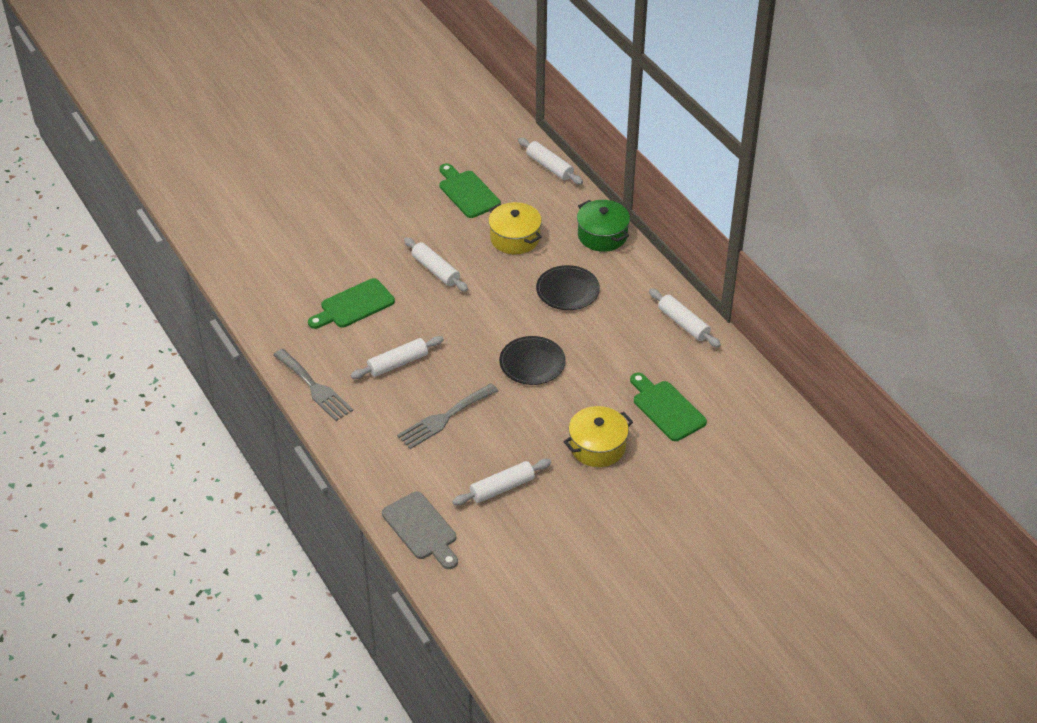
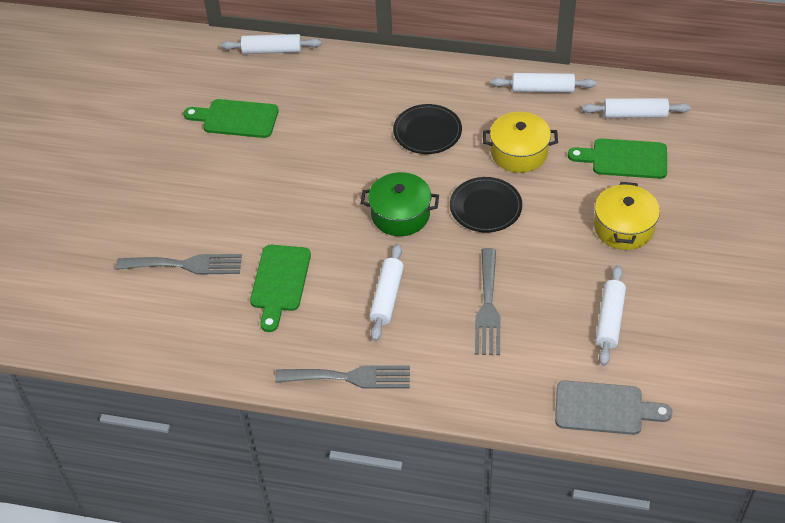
camera: 45 degrees left, 5 degrees up
white rolling pin [404,237,468,292] -> white rolling pin moved to [582,98,690,118]
yellow pot [488,202,542,254] -> yellow pot moved to [483,112,558,173]
green pot [577,200,630,252] -> green pot moved to [361,172,439,236]
none -> grey fork [116,254,242,274]

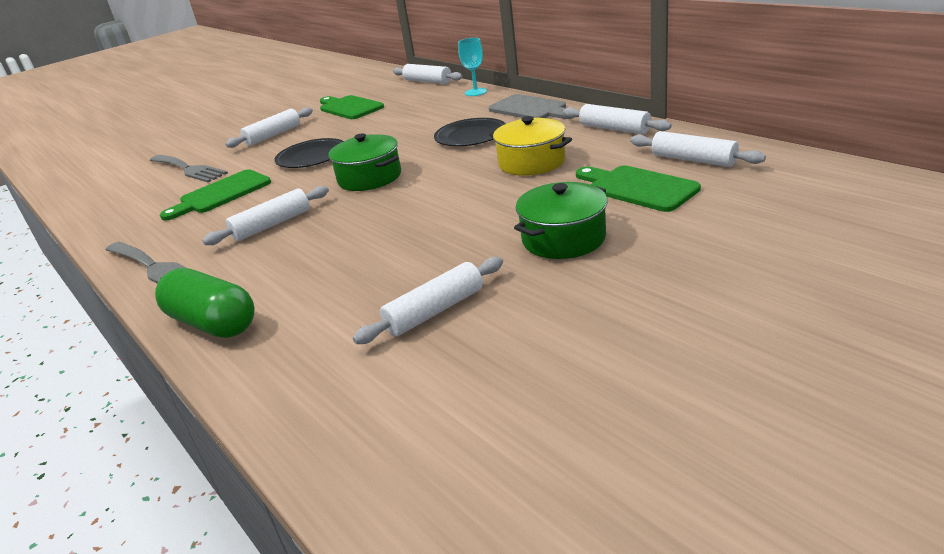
camera: 40 degrees right, 20 degrees down
black plate [450,177,522,233] -> black plate moved to [274,138,344,168]
grey fork [475,248,501,355] -> none
grey cutting board [555,381,672,435] -> grey cutting board moved to [489,94,571,119]
yellow pot [594,182,660,250] -> green pot [514,182,607,259]
none -> green capsule [155,268,255,338]
none -> white rolling pin [225,108,313,148]
none -> turquoise goblet [458,38,487,96]

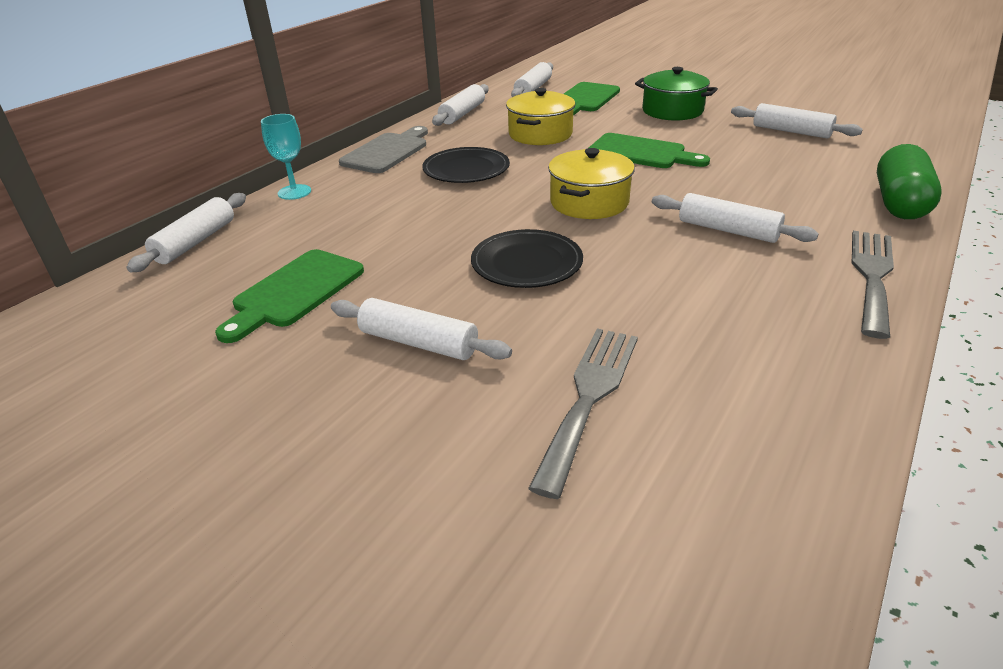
camera: 110 degrees left, 5 degrees up
green cutting board [160,169,271,221] -> green cutting board moved to [589,133,710,168]
green pot [328,134,401,191] -> yellow pot [548,148,635,219]

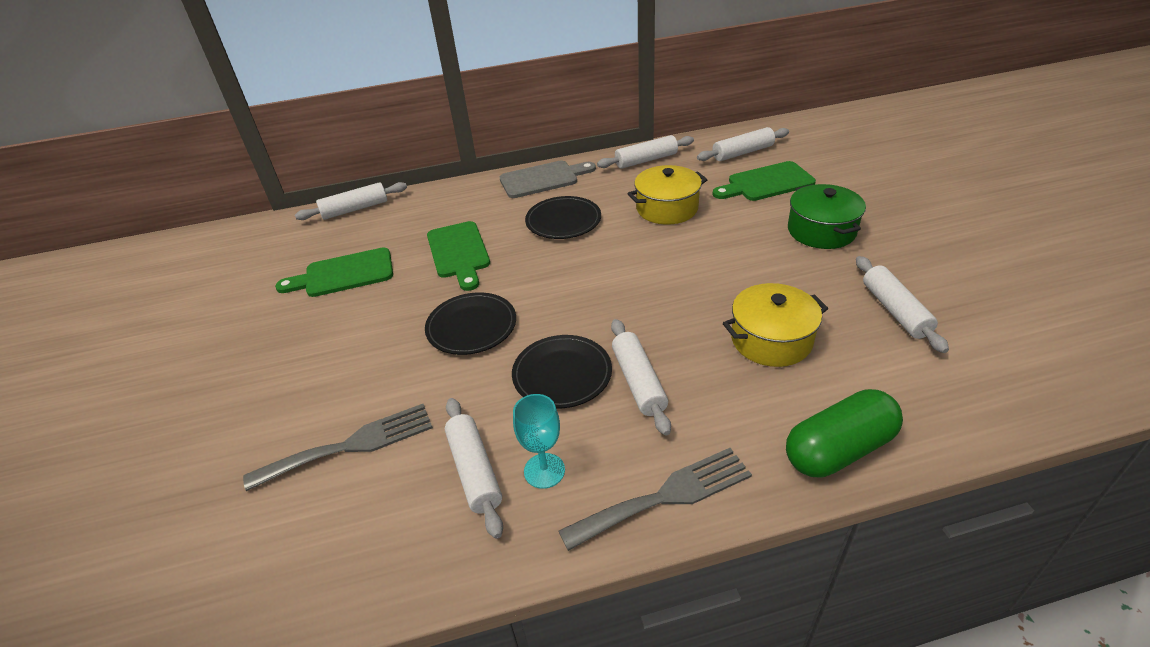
camera: 45 degrees right, 5 degrees up
turquoise goblet [261,114,311,200] -> turquoise goblet moved to [513,394,565,489]
white rolling pin [331,298,512,360] -> white rolling pin moved to [445,398,503,539]
yellow pot [548,148,635,219] -> yellow pot moved to [723,283,828,367]
green cutting board [589,133,710,168] -> green cutting board moved to [427,221,490,291]
none -> black plate [512,335,612,409]

